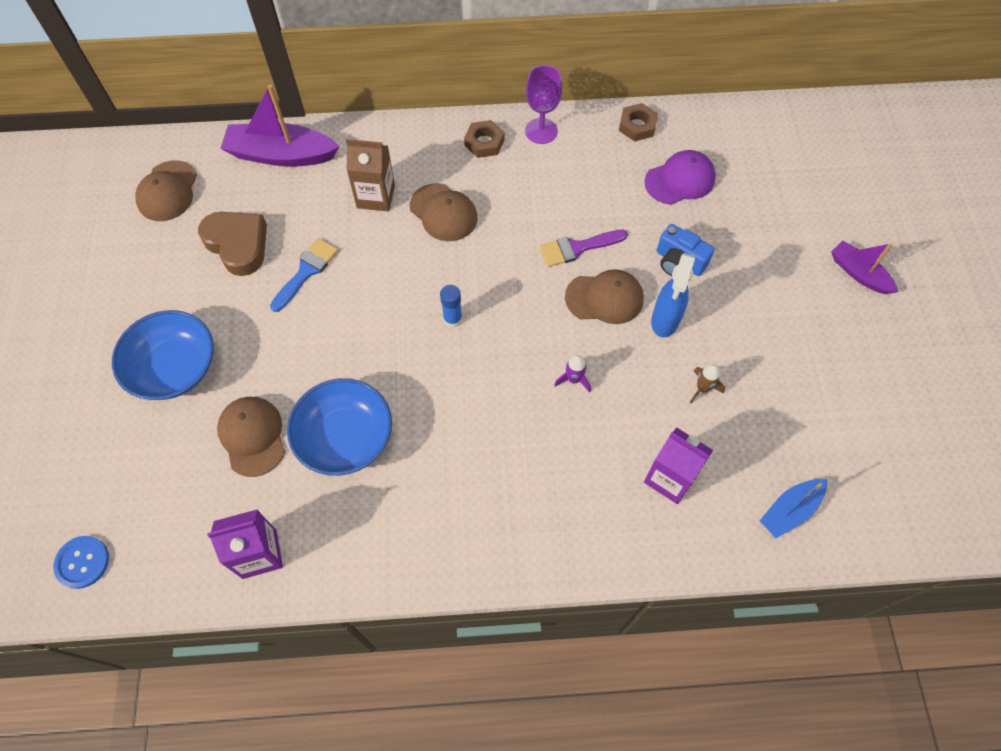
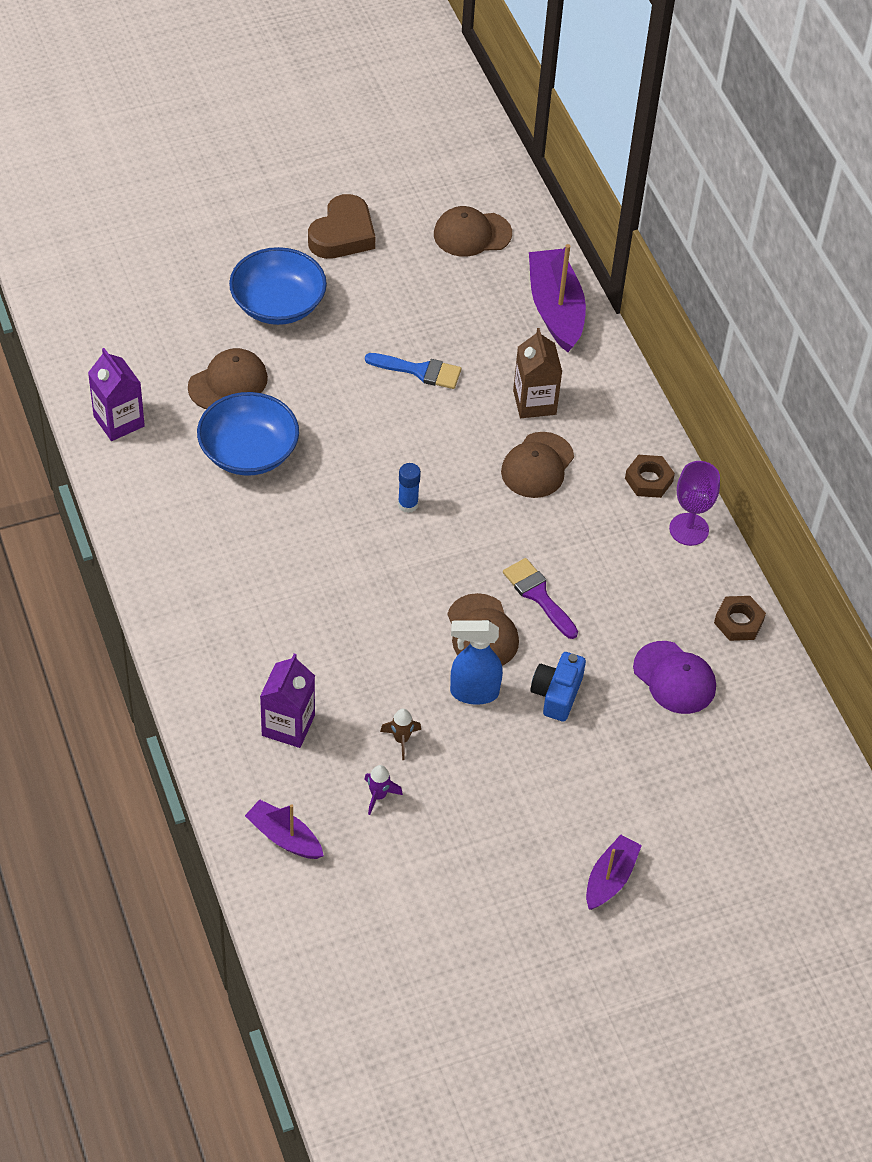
camera: 70 degrees right, 10 degrees down
blue button [53,536,109,589] -> none
brown heart [198,212,267,276] -> brown heart moved to [308,194,375,259]
purple rocket [554,355,591,392] -> purple rocket moved to [364,765,403,815]
blue boat [760,479,827,538] -> purple boat [245,799,324,859]

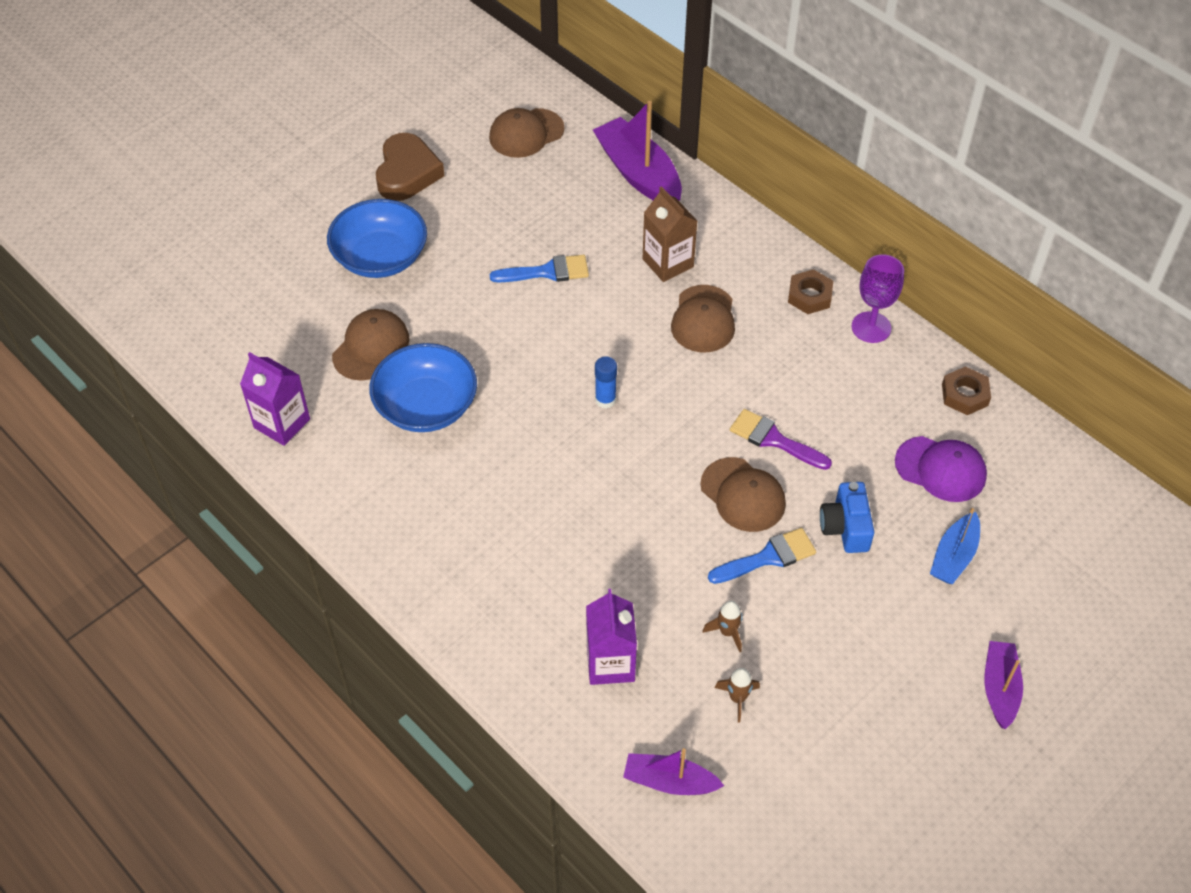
camera: 20 degrees left, 0 degrees up
purple rocket [364,765,403,815] -> brown rocket [715,668,760,722]
blue spray bottle [450,620,503,705] -> blue brush [708,528,816,584]
none -> blue boat [930,508,980,584]

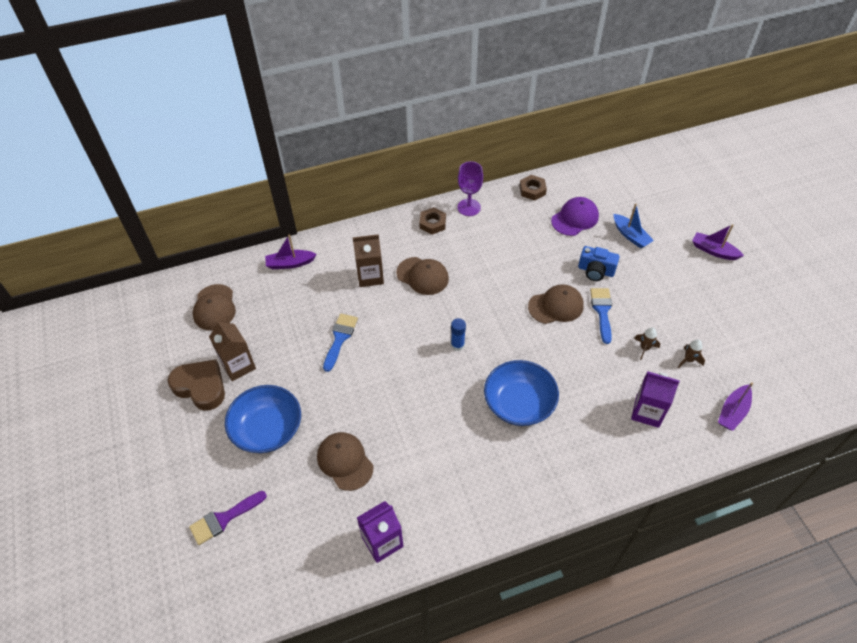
camera: 65 degrees left, 0 degrees up
blue bowl [369,343,477,432] -> blue bowl moved to [484,360,559,426]
purple boat [593,101,682,201] -> purple boat [265,235,317,269], size x0.59
purple brush [730,409,832,470] -> purple brush moved to [189,491,267,545]
none -> brown carton [209,319,256,381]

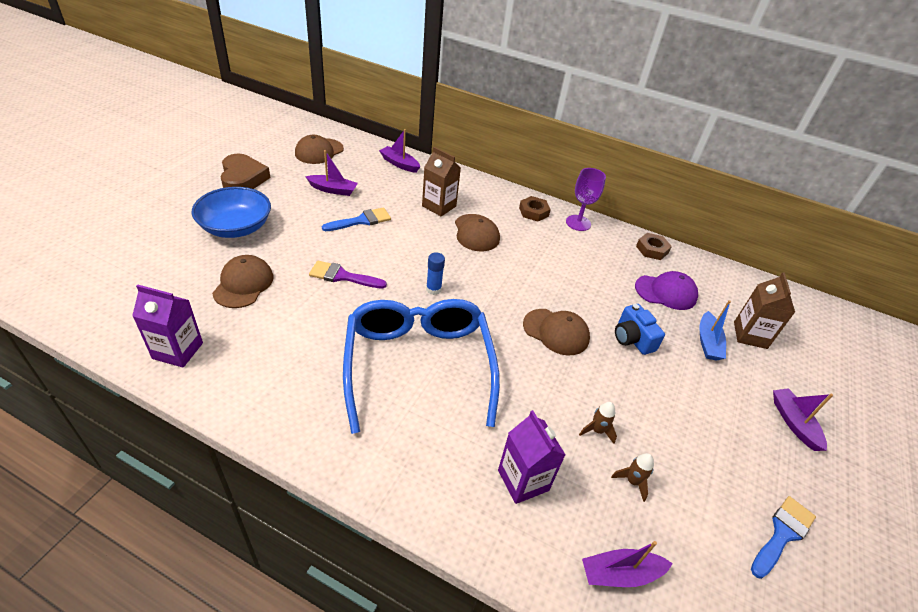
camera: 40 degrees right, 10 degrees down
purple brush [189,491,267,545] -> purple brush moved to [309,261,387,289]
brown carton [209,319,256,381] -> brown carton moved to [734,272,795,349]
blue bowl [484,360,559,426] -> blue glasses [343,299,500,434]
blue brush [590,288,612,344] -> blue brush moved to [751,496,816,579]
none -> purple boat [305,150,358,196]

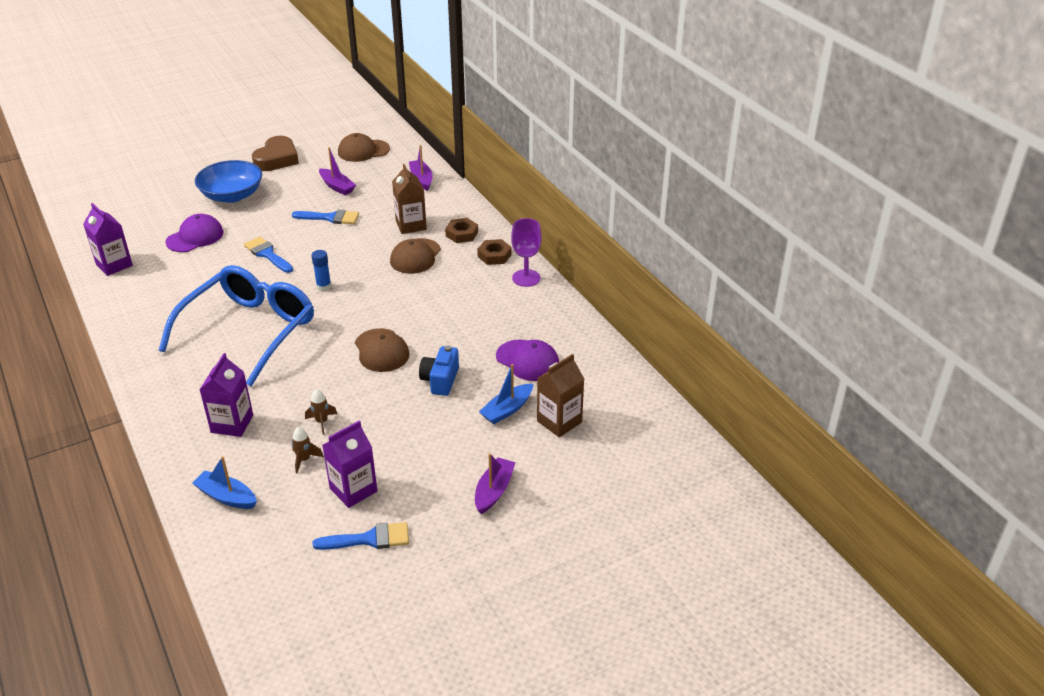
camera: 40 degrees right, 5 degrees down
brown cap [212,255,273,308] -> purple cap [165,214,224,252]
purple brush [309,261,387,289] -> blue brush [244,237,293,273]
purple boat [582,541,673,587] -> blue boat [192,456,257,509]
brown nut [636,233,672,260] -> brown nut moved to [445,218,478,243]
none -> purple carton [322,420,377,508]

